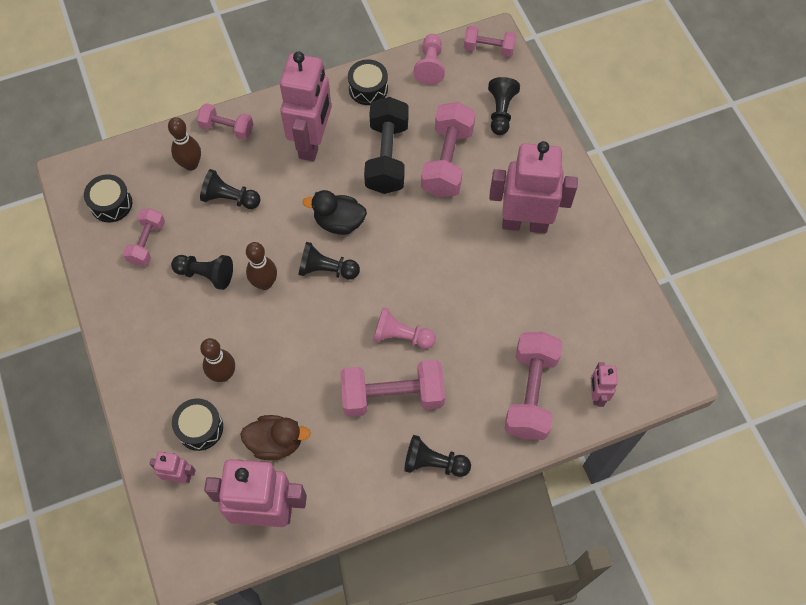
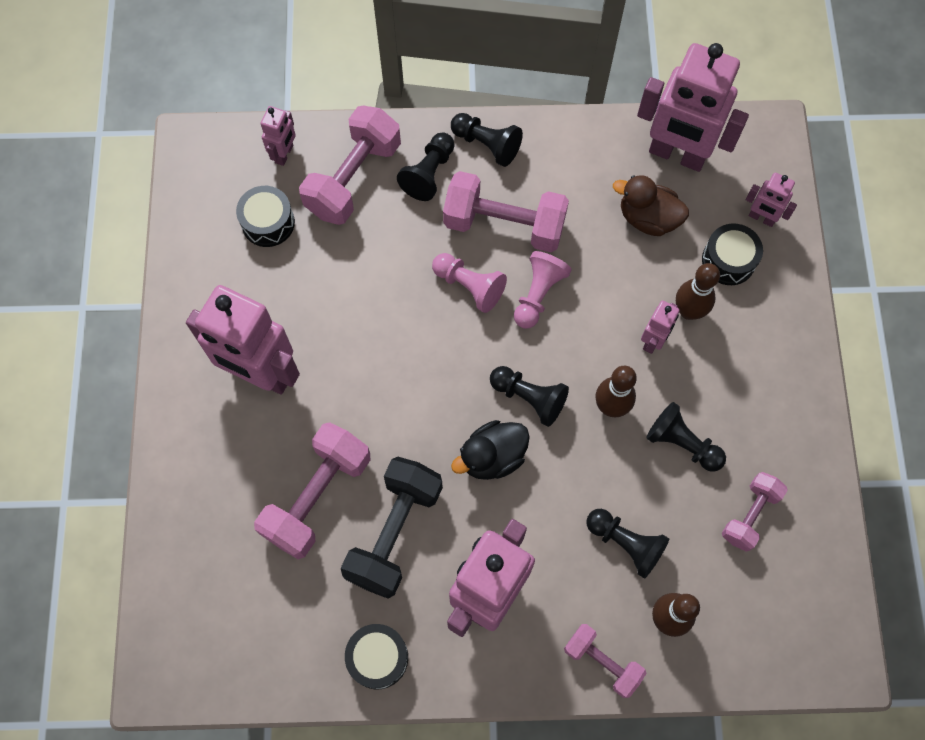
camera: 160 degrees left, 5 degrees up
black drum [84,174,132,222] -> black drum moved to [236,186,295,247]
black duck [302,190,367,235] -> black duck turned 120 degrees clockwise [451,420,530,480]
pink pawn [414,34,445,85] -> pink pawn moved to [514,251,572,329]
pink dumbbell [464,25,516,57] -> none
black pawn [488,77,520,135] -> black pawn moved to [397,132,454,201]
none -> pink robot [641,301,680,354]

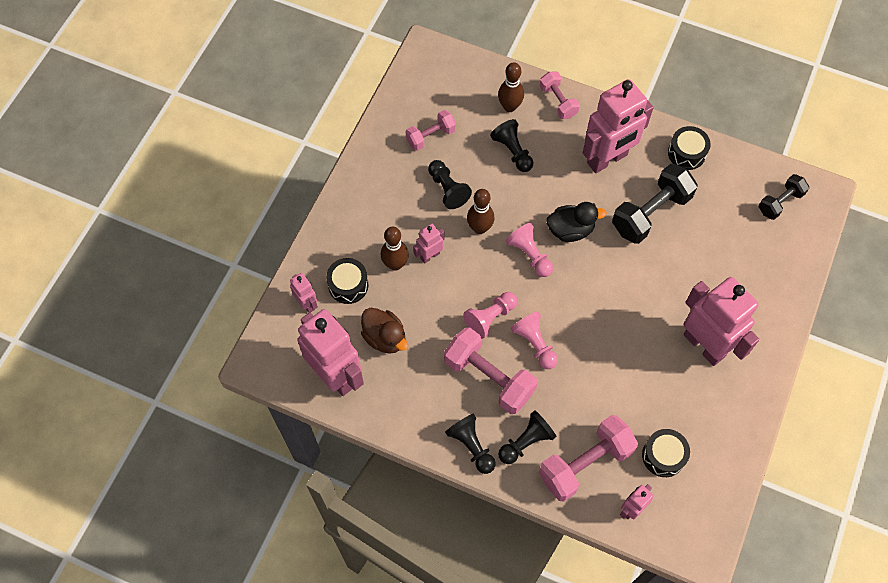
camera: 155 degrees left, 5 degrees down
pink dumbbell [254,422,371,559] -> none
black pawn [490,366,569,427] -> pink pawn [505,223,553,277]
none -> black dumbbell [759,174,809,220]

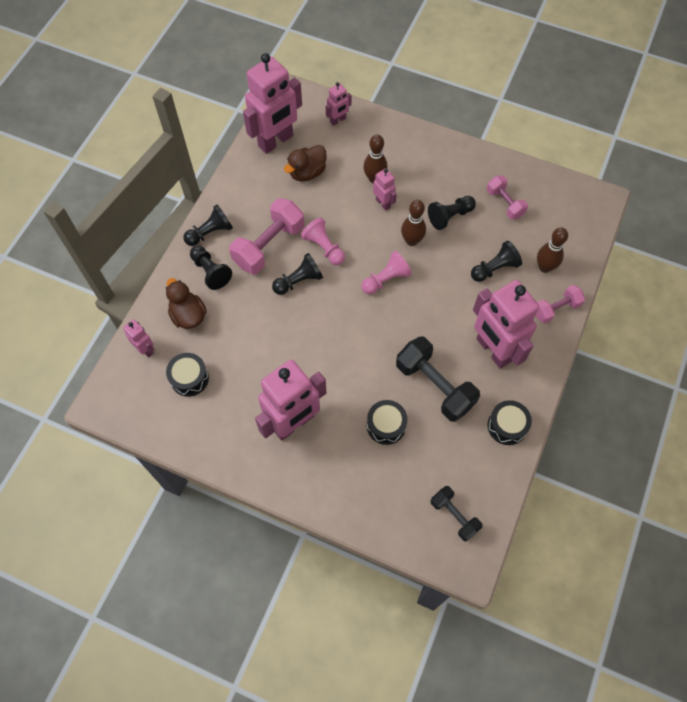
camera: 90 degrees right, 0 degrees up
black drum [326,258,368,304] -> black drum moved to [367,400,407,445]
pink pawn [511,312,558,369] -> black pawn [272,253,323,295]
pink dumbbell [539,415,638,502] -> brown duck [166,278,207,329]
black duck [546,202,607,242] -> none

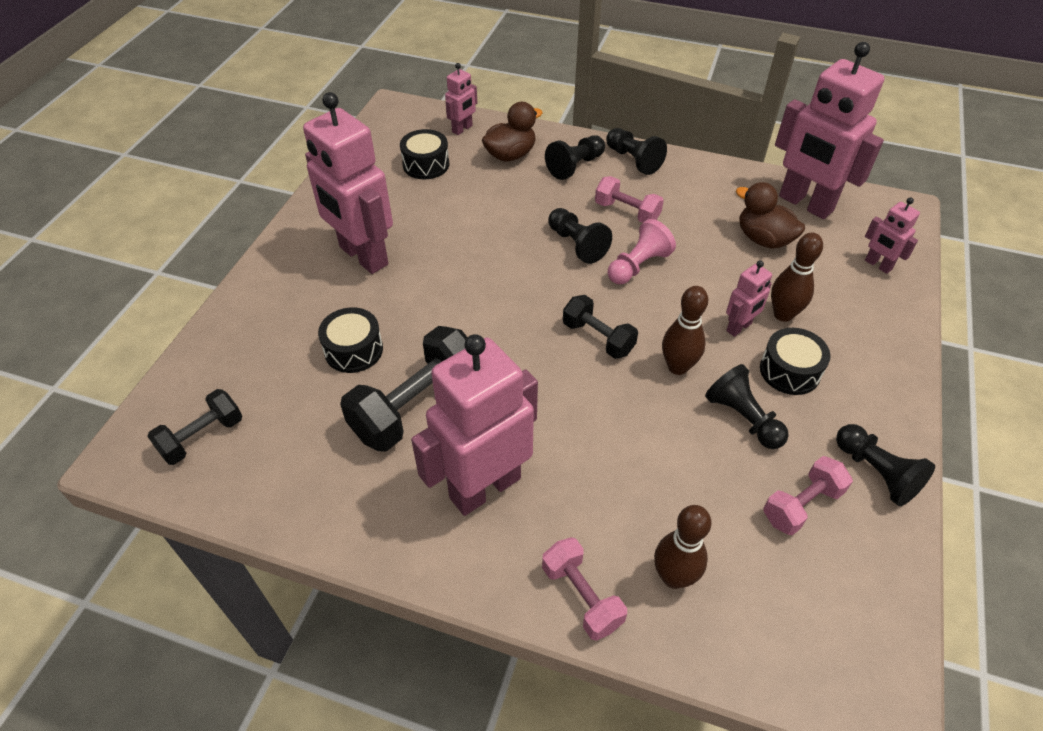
camera: 85 degrees right, 15 degrees down
pink dumbbell [229,198,304,274] -> pink dumbbell [595,176,664,223], size x0.59
pink pawn [362,251,412,294] -> black dumbbell [563,295,638,359]
black pawn [471,241,522,282] -> black pawn moved to [836,424,935,506]
black drum [488,400,532,445] -> black drum moved to [760,328,831,395]

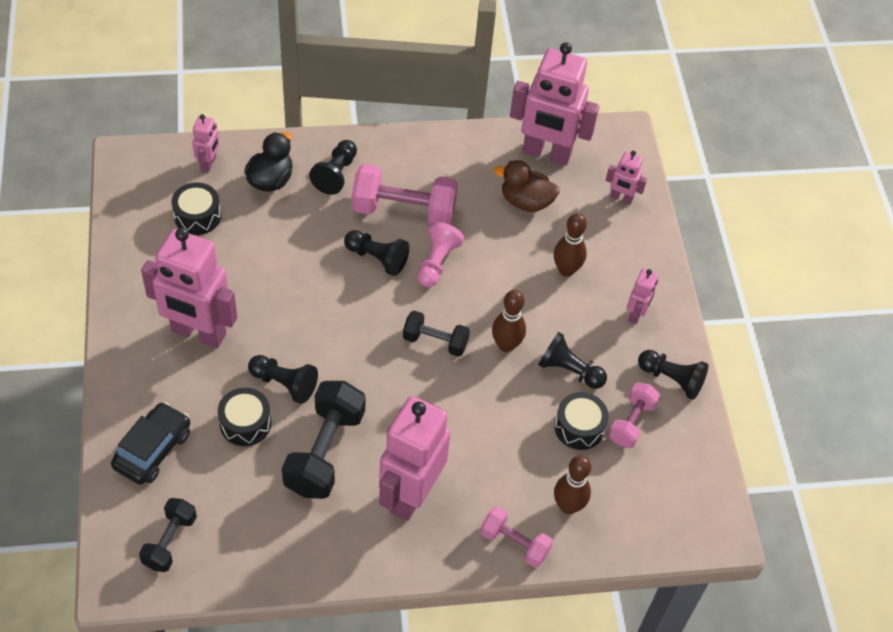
camera: 30 degrees left, 5 degrees up
brown duck [482,102,543,161] -> black duck [244,132,292,192]
pink dumbbell [595,176,664,223] -> pink dumbbell [352,164,458,225], size x1.70
black pawn [606,128,667,175] -> black pawn moved to [248,355,318,404]
pink robot [726,260,772,337] -> pink robot moved to [627,269,658,324]
black drum [760,328,831,395] -> black drum moved to [554,392,609,450]
none -> black car [111,402,190,485]

